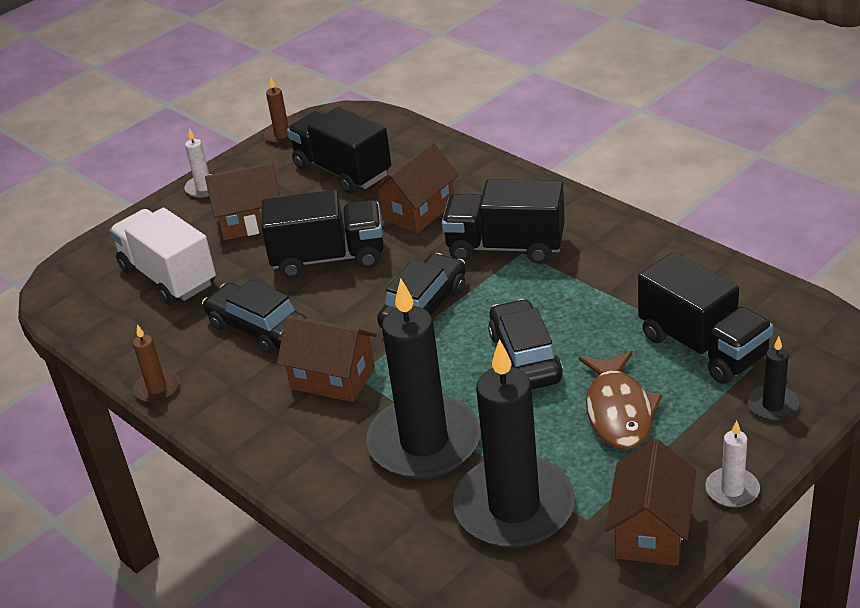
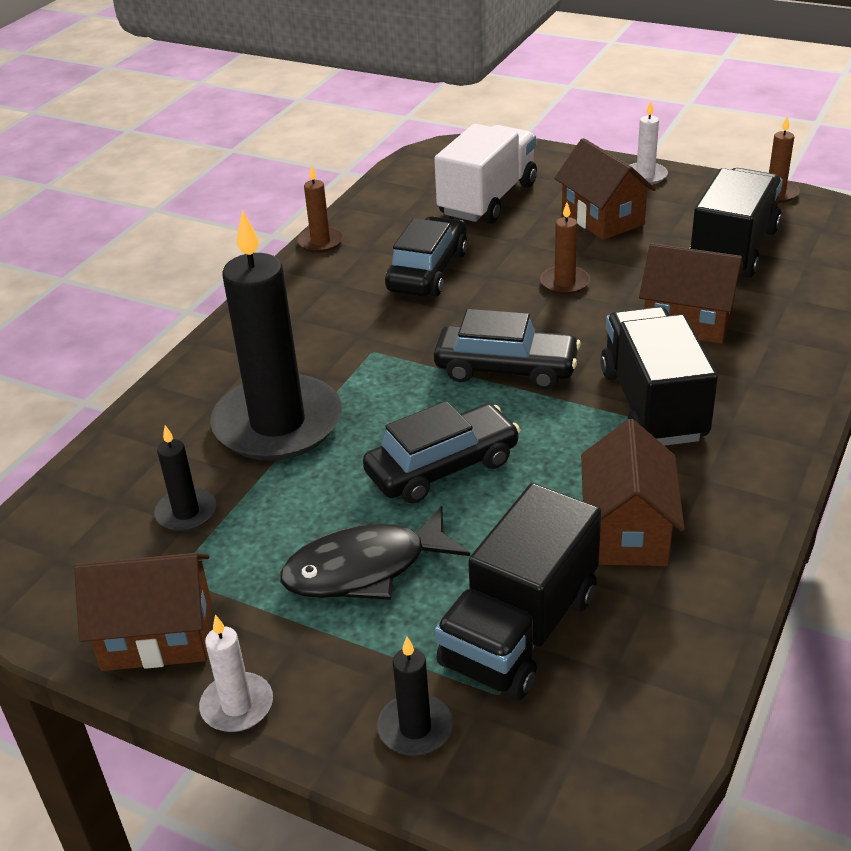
camera: 70 degrees right, 0 degrees up
black truck [261,190,384,278] -> brown candle [540,203,590,295]
brown house [277,315,377,402] -> brown house moved to [581,419,685,566]
black candle [453,339,575,548] -> black candle [154,425,216,532], size x0.43
brown fish [579,351,662,449] -> black fish [280,506,470,600]

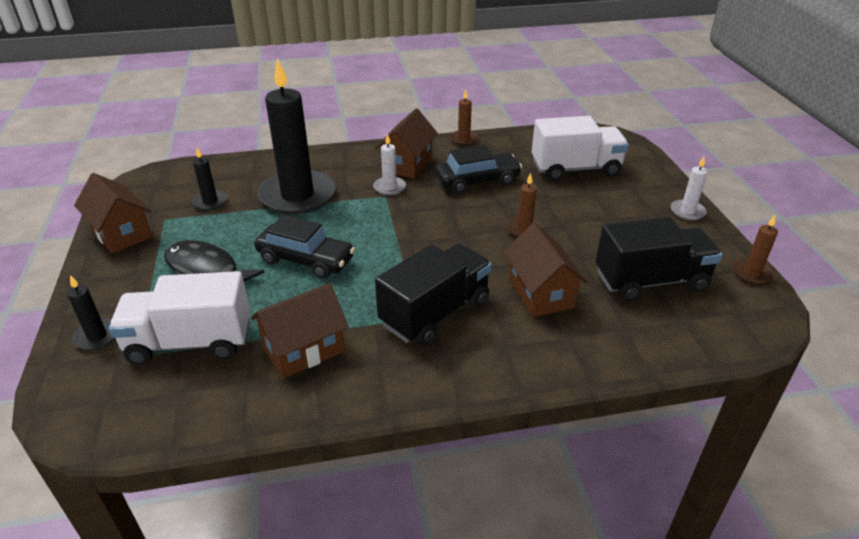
camera: 50 degrees right, 0 degrees up
white candle [199,615,273,732] -> white candle moved to [373,133,406,196]
black car [434,309,581,390] -> none
black truck [435,483,602,700] -> white truck [109,271,250,365]
brown house [554,138,656,240] -> brown house moved to [375,109,438,179]

